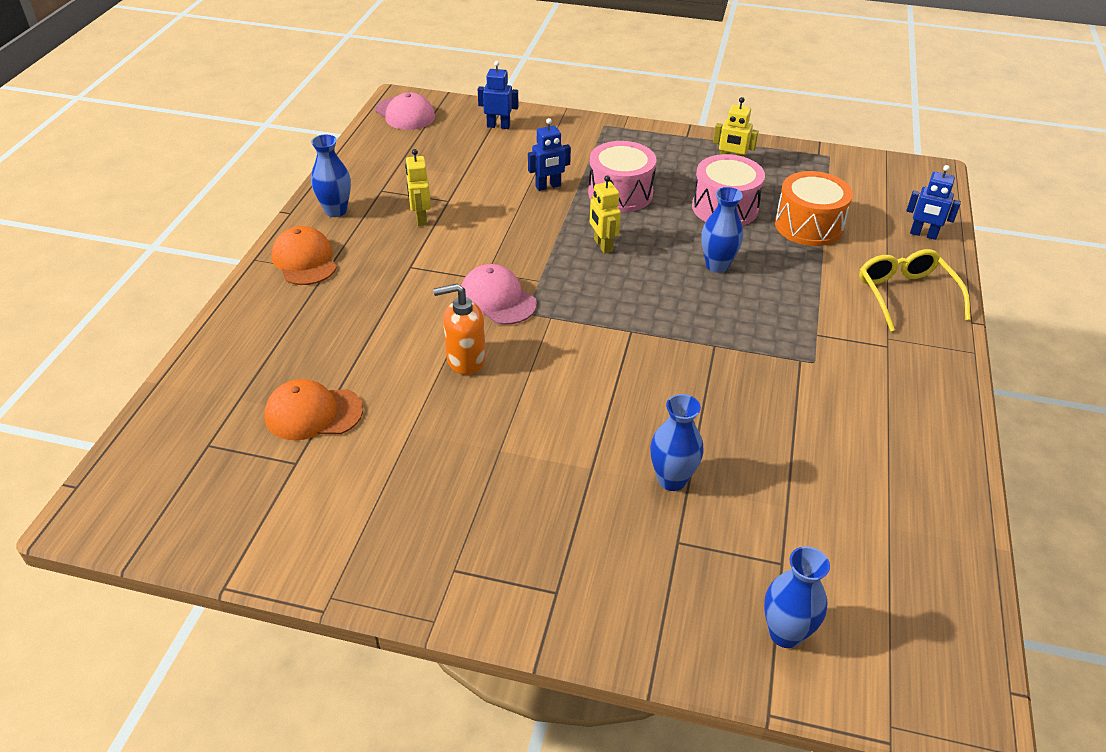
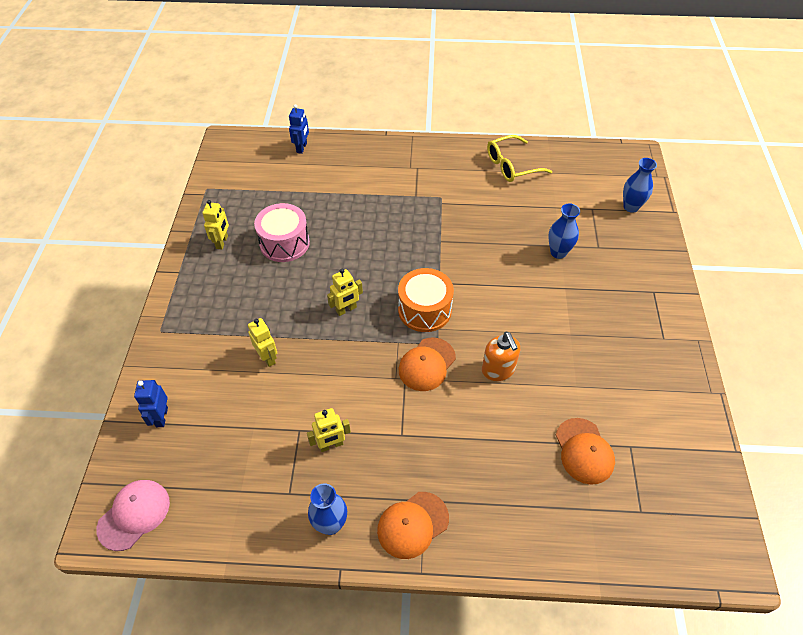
camera: 100 degrees left, 10 degrees up
pink cap [461,264,537,325] -> orange cap [399,338,456,391]
blue robot [528,118,571,191] -> yellow robot [248,318,277,367]
pink drum [588,141,657,212] -> none
blue vase [701,187,743,273] -> none
orange drum [775,171,853,246] -> orange drum moved to [398,268,454,332]
yellow glasses [859,249,971,331] -> yellow glasses moved to [487,135,552,182]

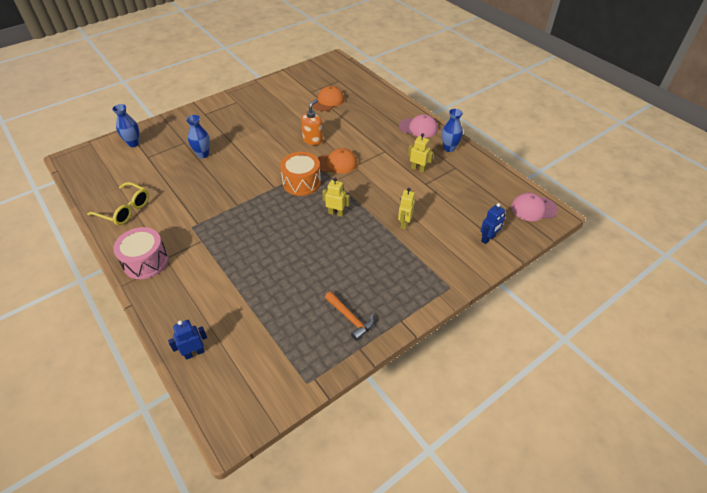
camera: 130 degrees left, 5 degrees down
yellow robot [202,200,229,250] -> orange hammer [325,291,374,341]
pink drum [254,203,310,262] -> pink drum moved to [113,227,168,279]
orange cap [377,492,449,559] -> pink cap [399,114,438,138]

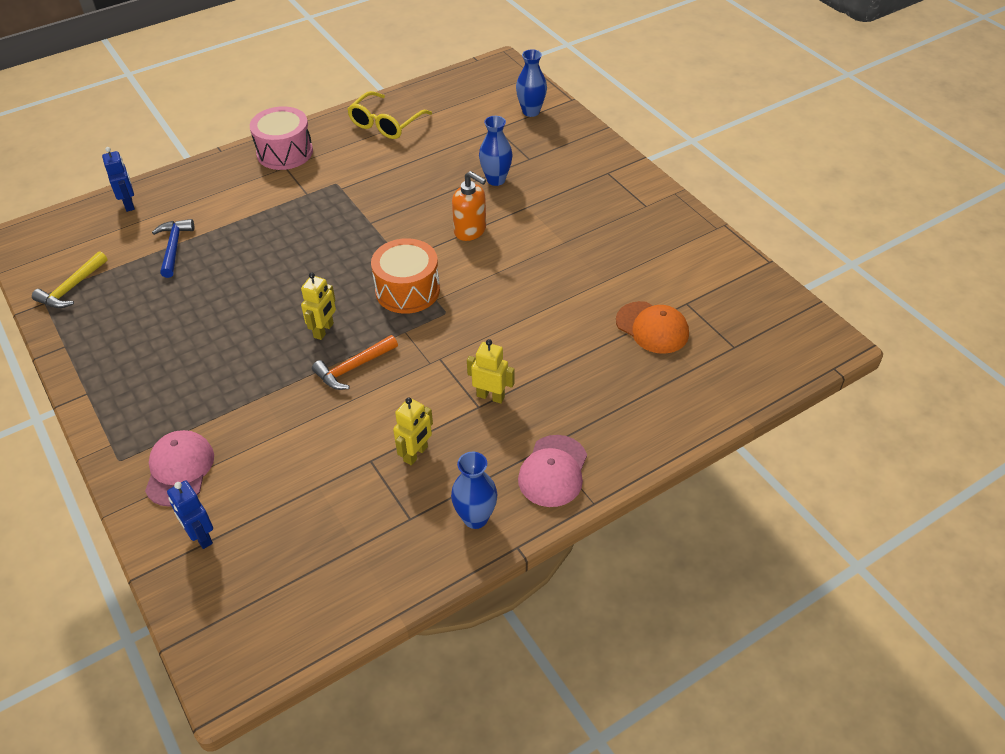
camera: 95 degrees right, 0 degrees up
orange soap dispenser [301,99,323,145] -> orange soap dispenser moved to [452,171,486,241]
orange cap [318,148,358,174] -> none
orange hammer [325,291,374,341] -> orange hammer moved to [312,335,398,390]
yellow robot [398,188,415,229] -> yellow robot moved to [467,339,515,404]
pink cap [511,193,558,221] -> pink cap moved to [145,430,214,506]
none -> yellow hammer [32,251,108,308]
none -> blue hammer [152,219,194,278]

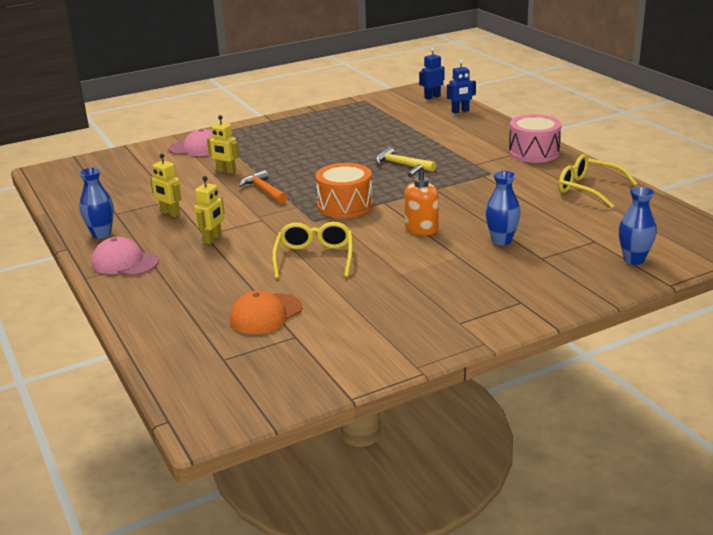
camera: 95 degrees right, 20 degrees down
yellow hammer [32,251,108,308] -> yellow hammer moved to [375,147,436,172]
blue hammer [152,219,194,278] -> none
blue robot [167,480,213,549] -> blue robot moved to [419,48,445,100]
yellow robot [301,273,336,340] -> yellow robot moved to [207,115,239,174]
none -> yellow glasses [272,222,353,278]

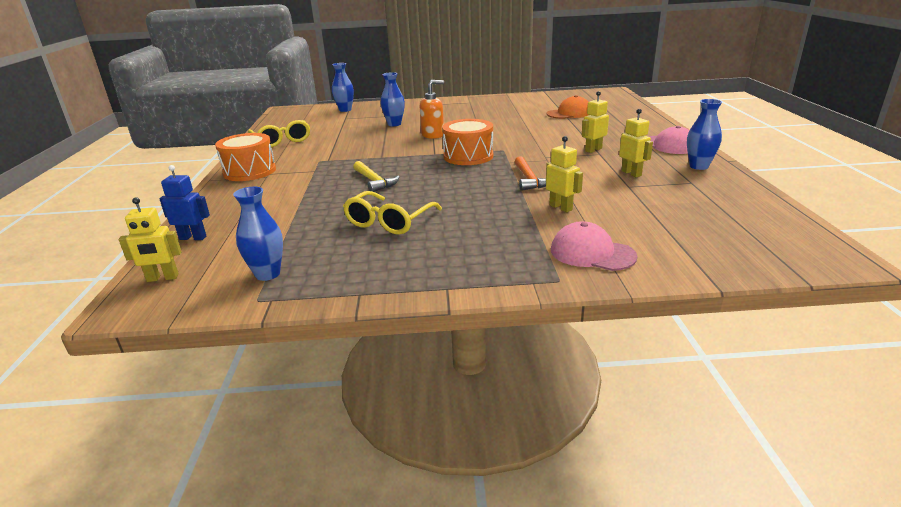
camera: 155 degrees left, 0 degrees up
yellow glasses [272,222,353,278] -> yellow glasses moved to [343,191,442,235]
blue robot [419,48,445,100] -> yellow robot [119,197,182,282]
pink drum [509,114,562,163] -> orange drum [215,133,276,181]
none -> blue vase [233,187,283,281]

